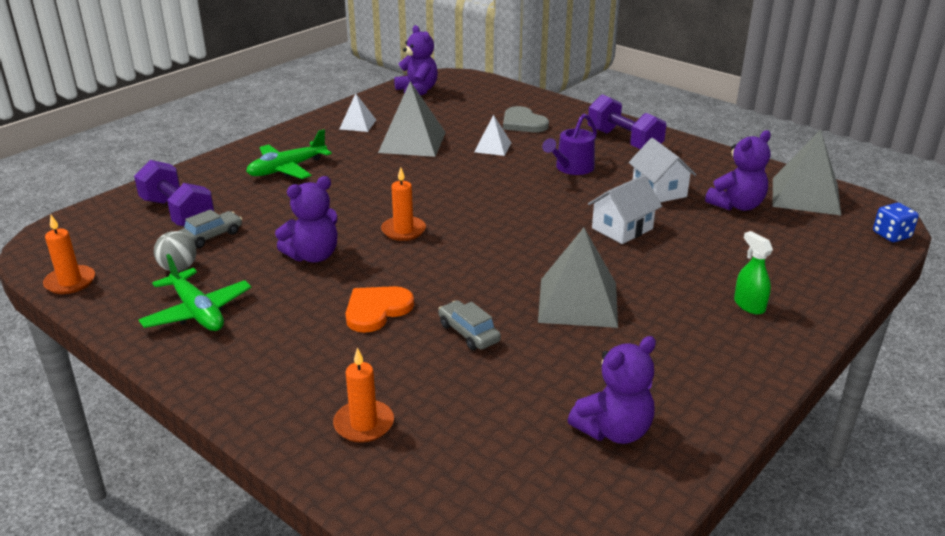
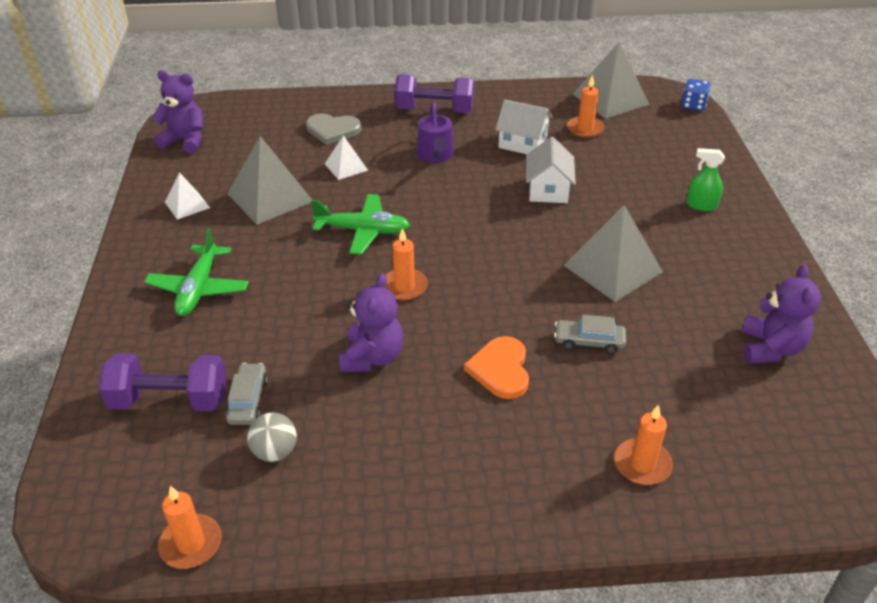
camera: 45 degrees left, 10 degrees up
green plane [139,254,251,331] -> green plane moved to [311,194,410,255]
purple teddy bear [705,130,771,211] -> orange candle [567,75,605,138]

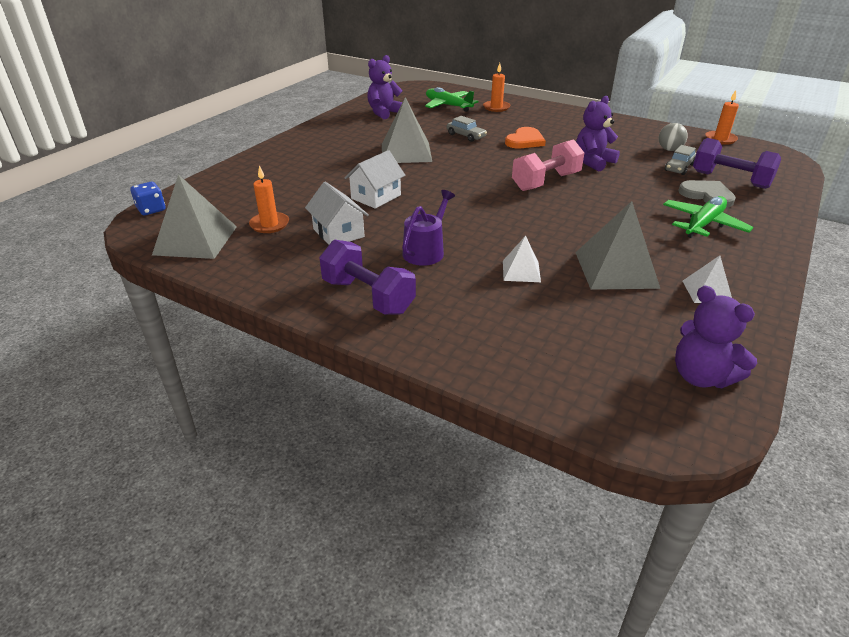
camera: 145 degrees left, 5 degrees down
grey heart [306,114,361,145] -> grey heart moved to [678,180,736,208]
green plane [311,194,410,255] -> green plane moved to [425,87,479,112]
orange candle [385,228,428,301] -> pink dumbbell [512,139,584,191]
green spray bottle [686,148,725,211] -> none

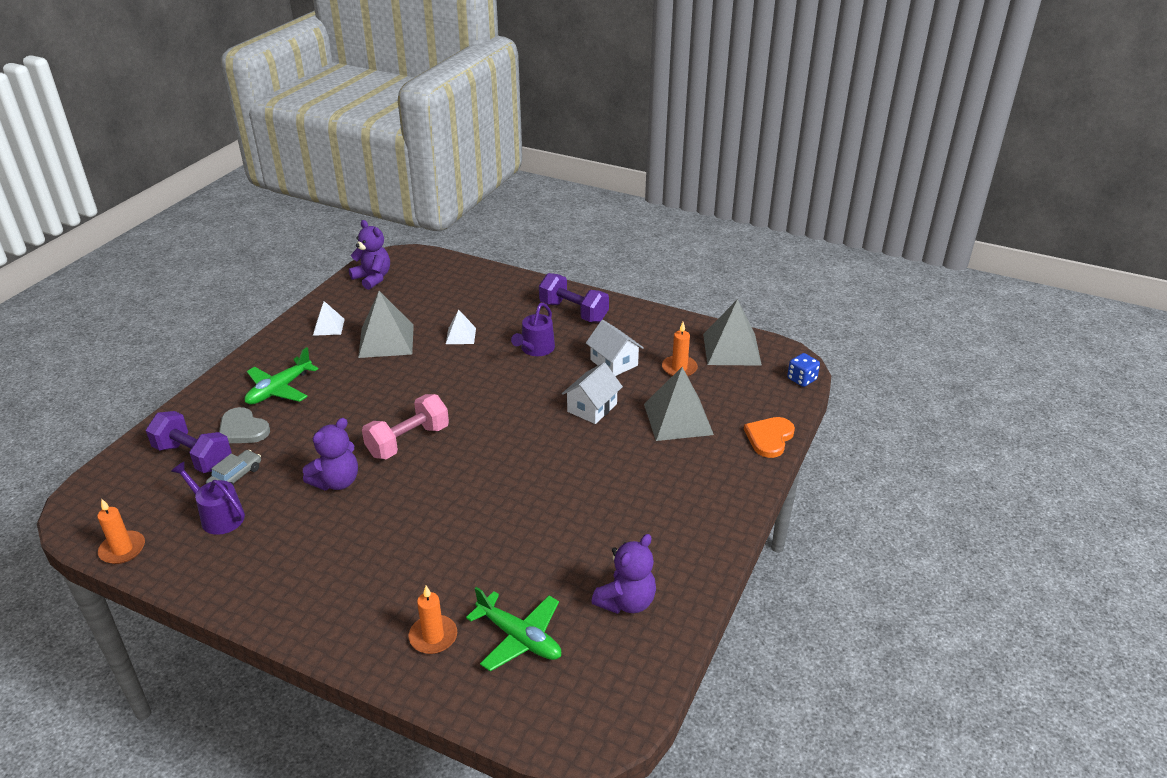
camera: 175 degrees right, 0 degrees up
grey pyramid [382,97,432,163] -> grey pyramid moved to [644,367,714,441]
grey car [447,116,487,142] -> none
orange heart [505,127,546,148] -> orange heart moved to [744,417,795,458]
grey ball [659,123,688,151] -> purple watering can [171,462,245,535]

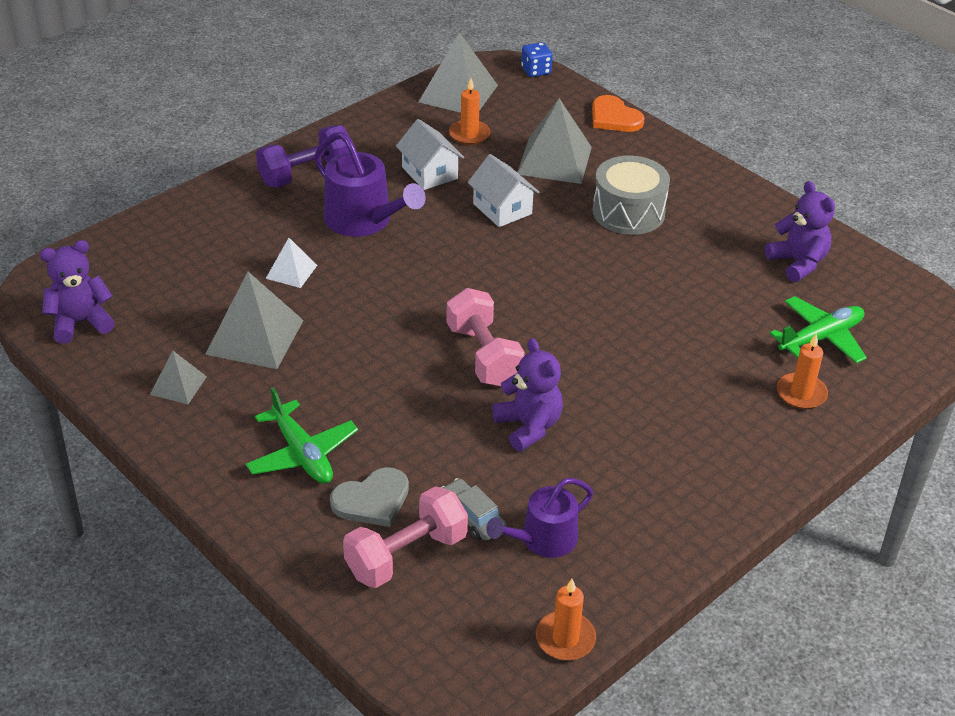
camera: 70 degrees left, 5 degrees up
purple dumbbell [146,411,232,473] -> pink dumbbell [343,486,468,588]
white pyramid [313,301,345,336] -> grey pyramid [150,351,207,404]
purple watering can [511,303,555,356] -> purple watering can [314,132,426,237], size x1.52
white house [586,320,644,376] -> white house turned 75 degrees clockwise [396,119,464,190]
none -> grey drum [592,156,670,235]

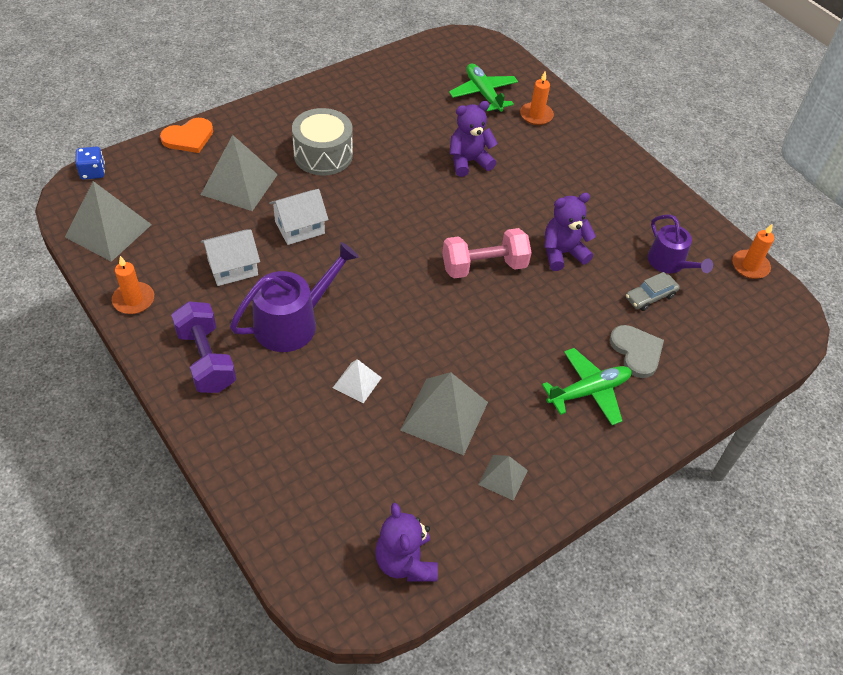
camera: 85 degrees left, 10 degrees up
pink dumbbell [343,486,468,588] -> none
orange candle [449,78,490,145] -> orange candle moved to [112,256,154,314]
purple teddy bear [765,181,835,282] -> purple teddy bear moved to [450,101,498,177]

